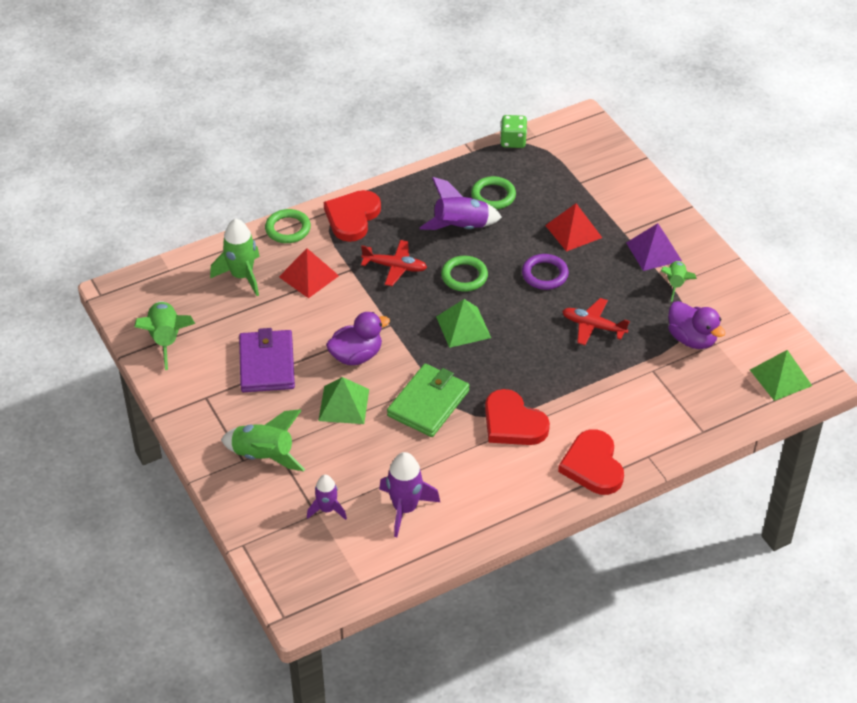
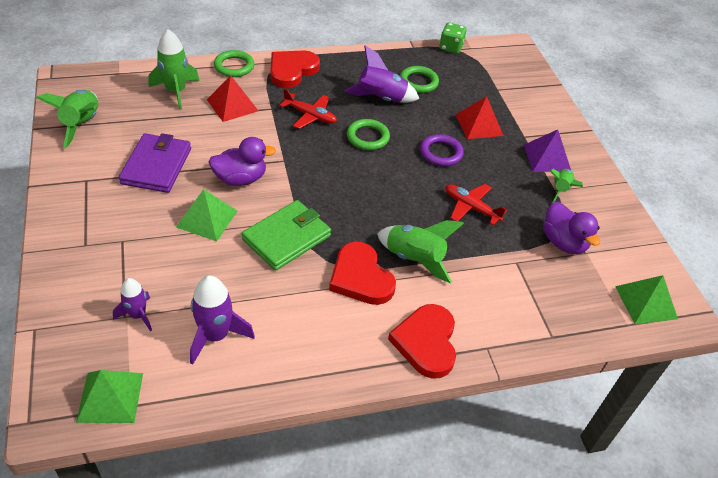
camera: 10 degrees right, 0 degrees up
green rocket [221,409,305,471] -> green rocket moved to [377,220,464,283]
green pyramid [436,299,491,348] -> green pyramid moved to [76,370,143,423]

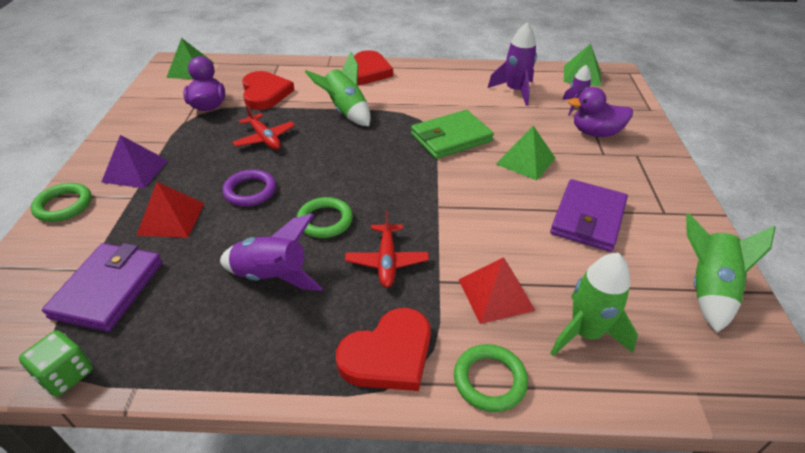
camera: 160 degrees left, 5 degrees down
purple duck [209,137,276,186] -> purple duck moved to [568,87,633,137]
red plane [280,88,337,129] -> red plane turned 135 degrees counterclockwise [345,210,429,288]
red heart [329,242,396,305] -> red heart moved to [242,71,294,110]
green ring [400,66,439,93] -> green ring moved to [31,183,92,222]
green rocket [550,169,583,203] -> none
none -> purple wallet [42,243,162,332]

